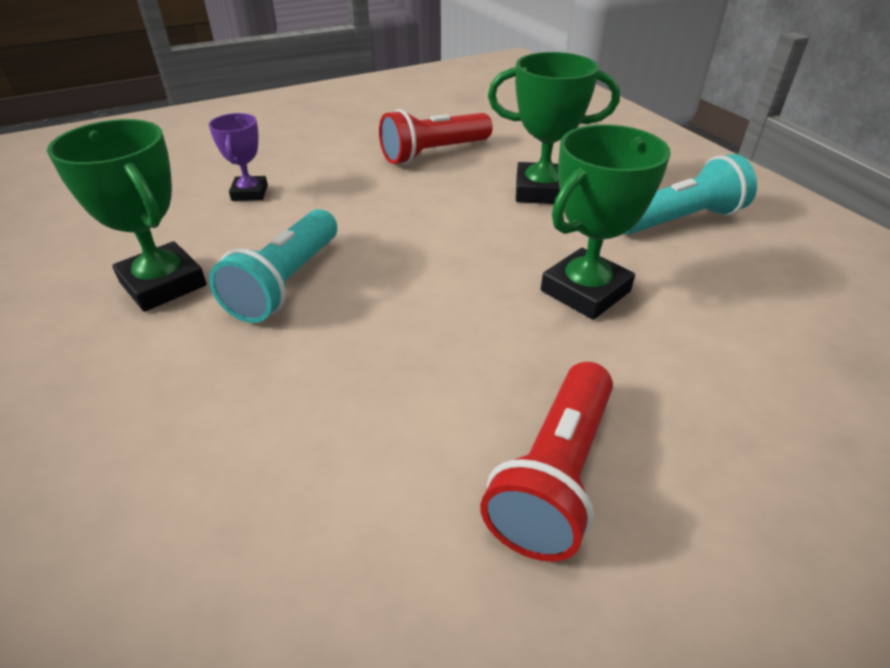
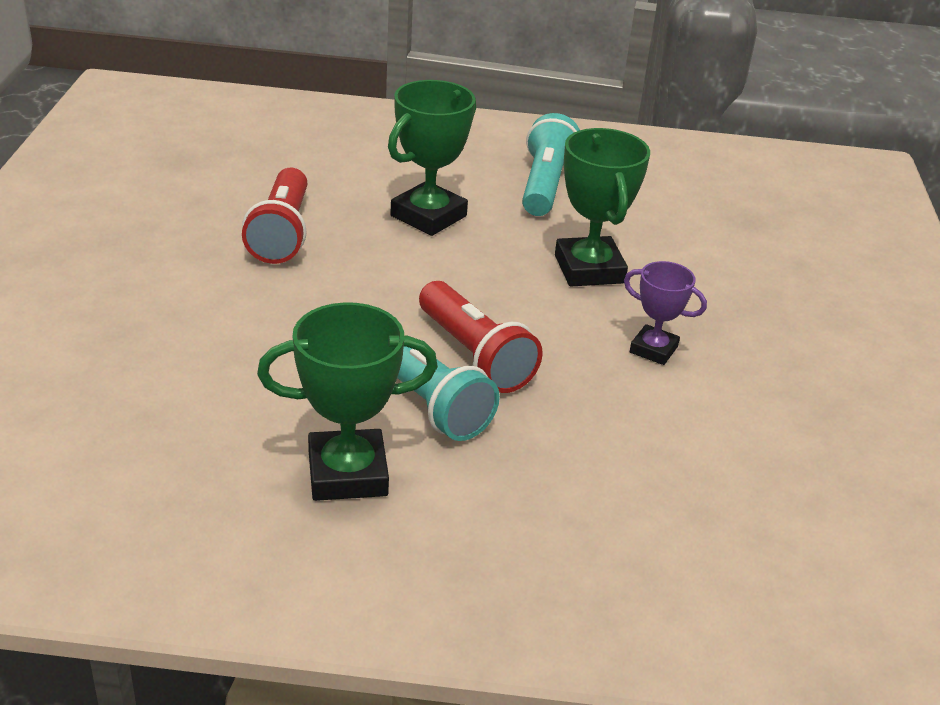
camera: 60 degrees left, 5 degrees down
purple trophy [208,113,268,201] -> purple trophy moved to [624,261,707,365]
red flashlight [480,362,613,562] -> red flashlight moved to [419,281,543,393]

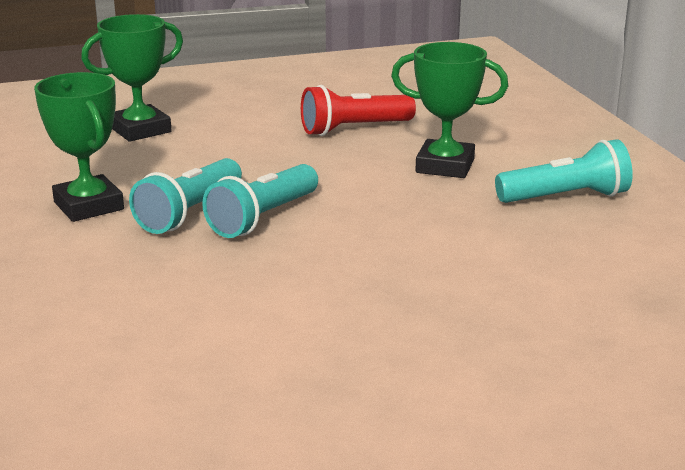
camera: 70 degrees right, 10 degrees down
red flashlight [419,281,543,393] -> turquoise flashlight [202,164,318,238]
green trophy [555,128,650,286] -> green trophy moved to [81,14,183,142]
purple trophy [624,261,707,365] -> none

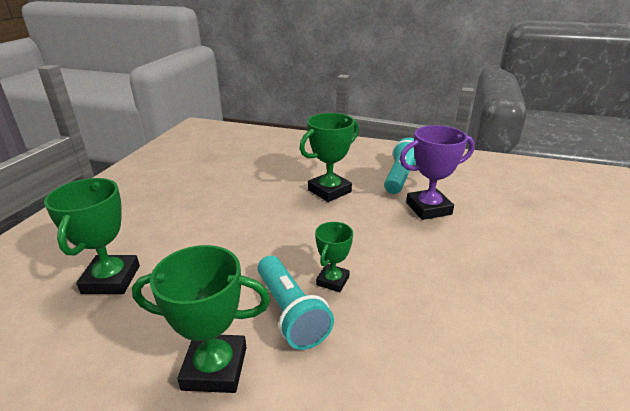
camera: 55 degrees left, 5 degrees up
turquoise flashlight [202,164,318,238] -> green trophy [315,222,353,292]
red flashlight [301,85,416,136] -> none
none -> purple trophy [400,125,475,220]

